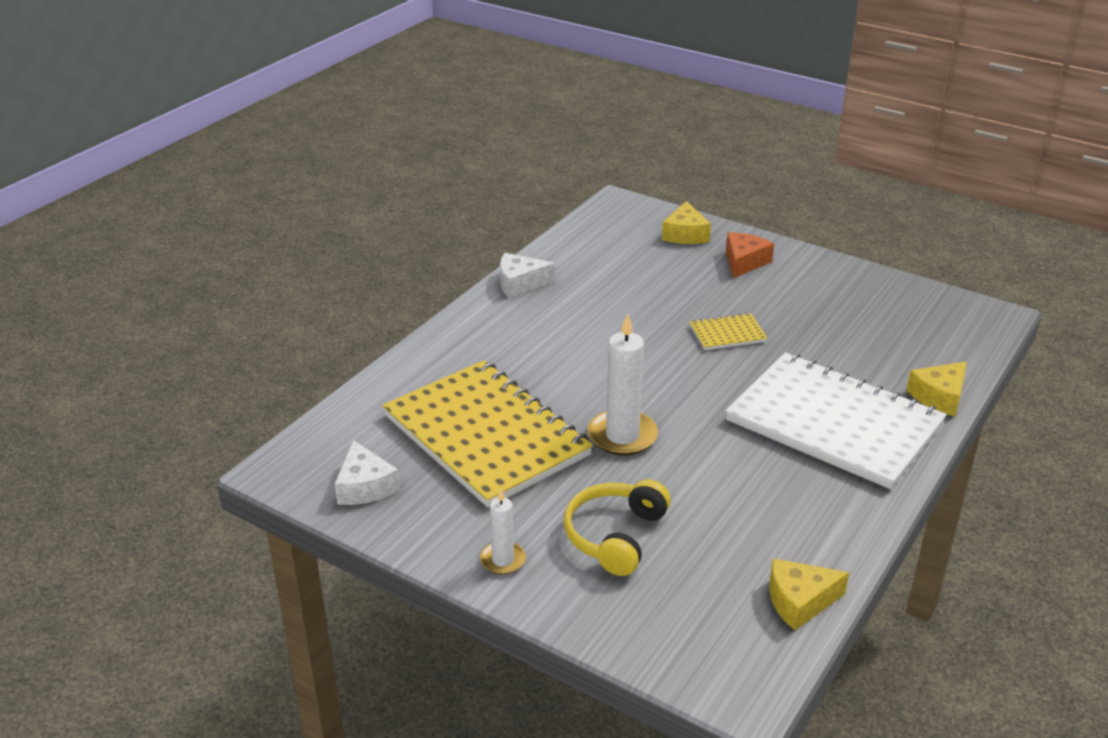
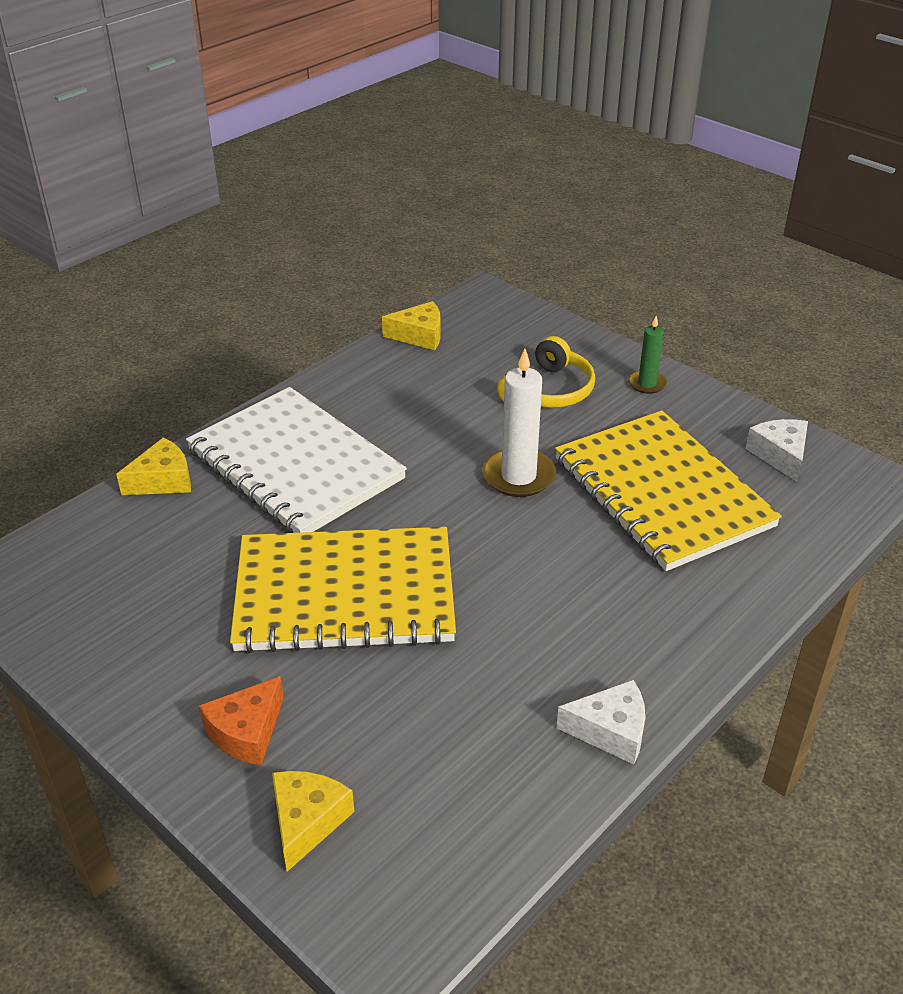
camera: 170 degrees left, 5 degrees up
white candle [480,489,526,575] -> green candle [628,316,667,394]
yellow notebook [690,313,767,350] -> yellow notebook [230,527,456,653], size x2.47

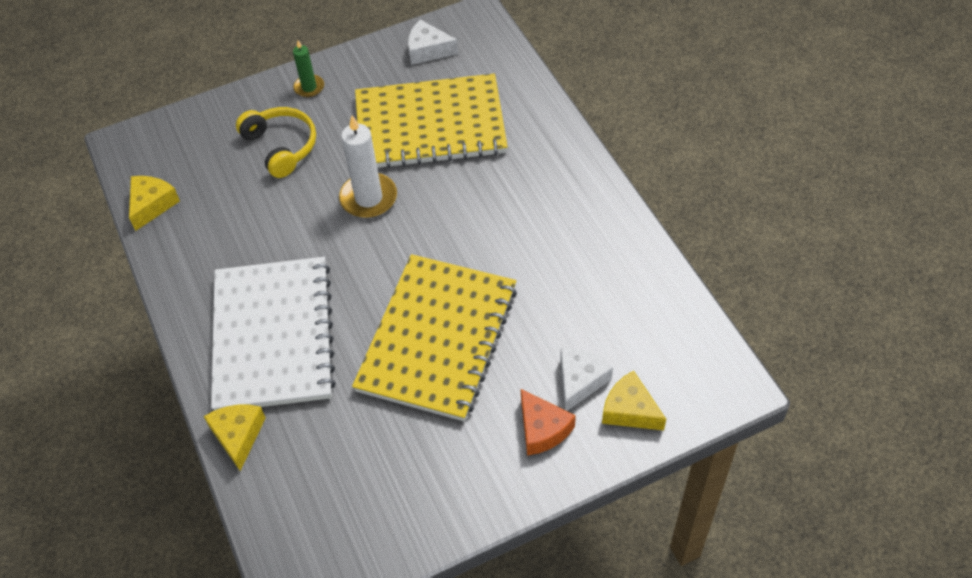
camera: 65 degrees left, 15 degrees up
white notebook [186,387,407,533] -> white notebook turned 75 degrees counterclockwise [211,257,336,410]
white cheese [556,680,645,765] -> white cheese moved to [560,348,613,411]

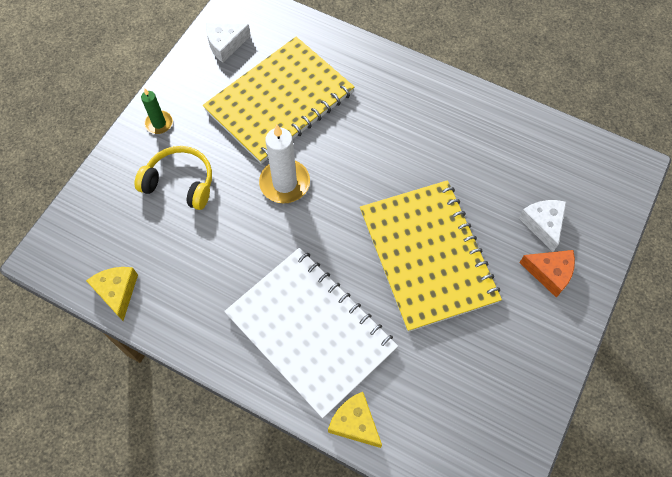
camera: 40 degrees left, 10 degrees up
yellow cheese [602,371,666,431] -> none

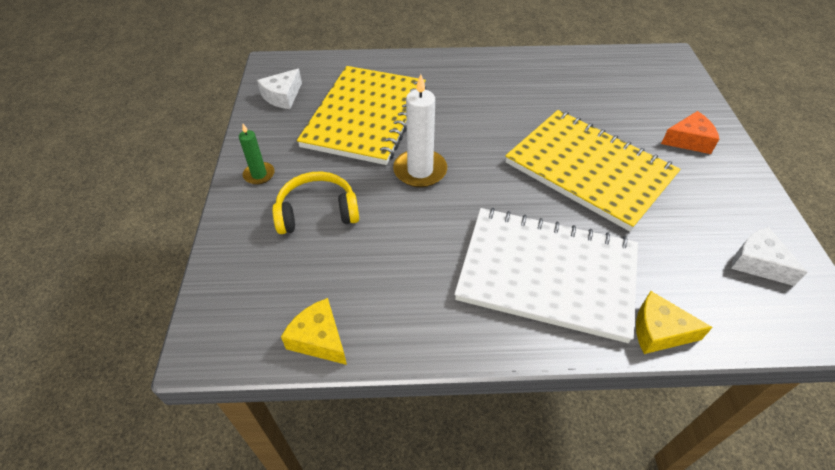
camera: 30 degrees left, 15 degrees down
white cheese [519,200,566,252] -> white cheese moved to [731,227,808,286]

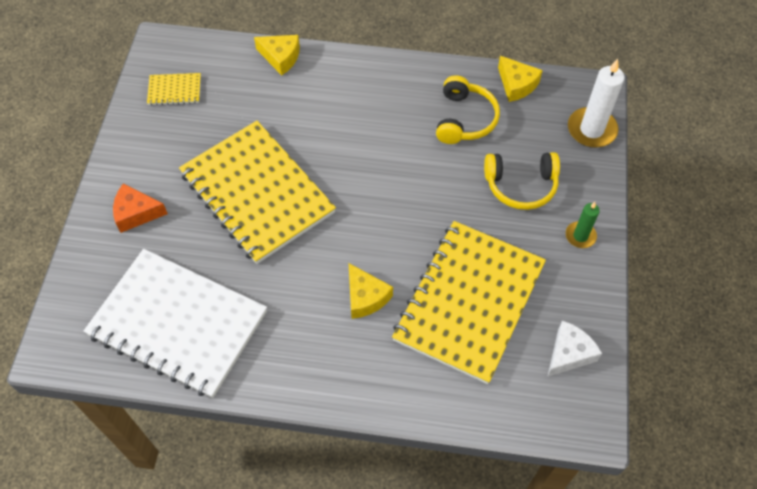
camera: 170 degrees left, 10 degrees up
white candle [393,74,447,188] -> white candle moved to [568,59,624,148]
white notebook [454,208,638,343] -> white notebook moved to [84,249,267,398]
white cheese [731,227,808,286] -> yellow notebook [147,73,201,106]
none -> yellow cheese [349,263,393,319]
none -> yellow headphones [436,76,500,144]

